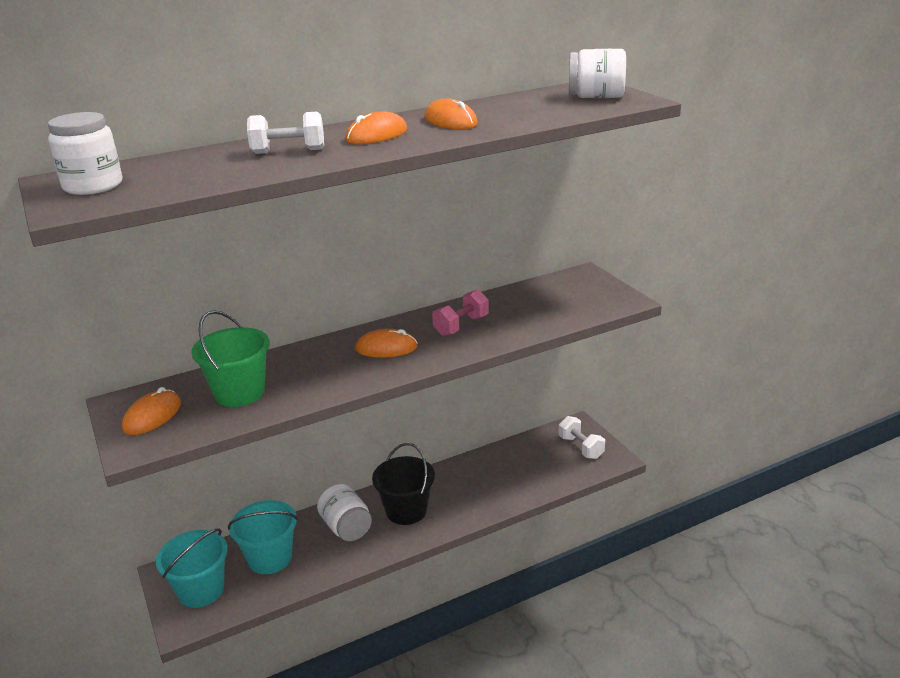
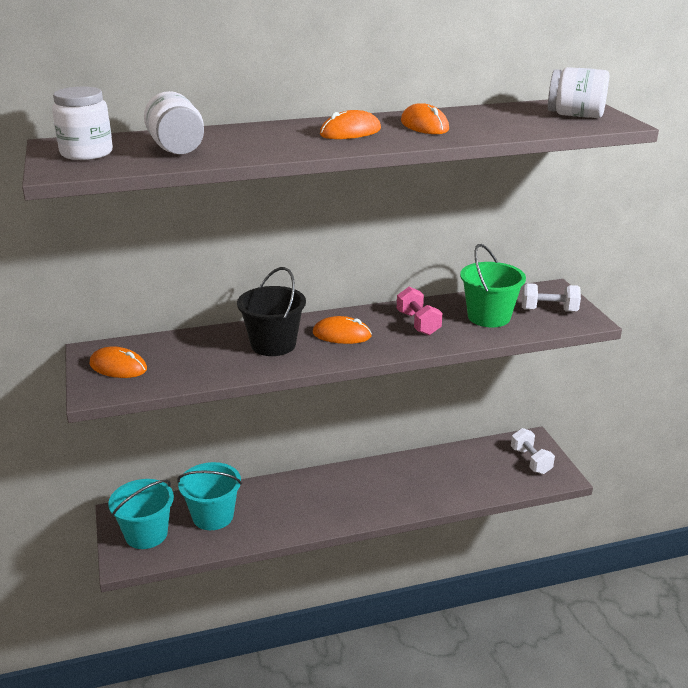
camera: 10 degrees right, 0 degrees up
orange mouse [122,387,181,435] -> orange mouse turned 75 degrees clockwise [89,346,147,378]
green bucket [191,310,270,407] -> green bucket moved to [460,244,526,327]
white dumbbell [247,112,324,154] -> white dumbbell moved to [522,283,581,312]
white jar [317,484,372,541] -> white jar moved to [144,91,204,154]
black bucket [372,443,435,525] -> black bucket moved to [237,267,306,356]
pink dumbbell [432,290,489,336] -> pink dumbbell turned 75 degrees counterclockwise [397,287,442,335]

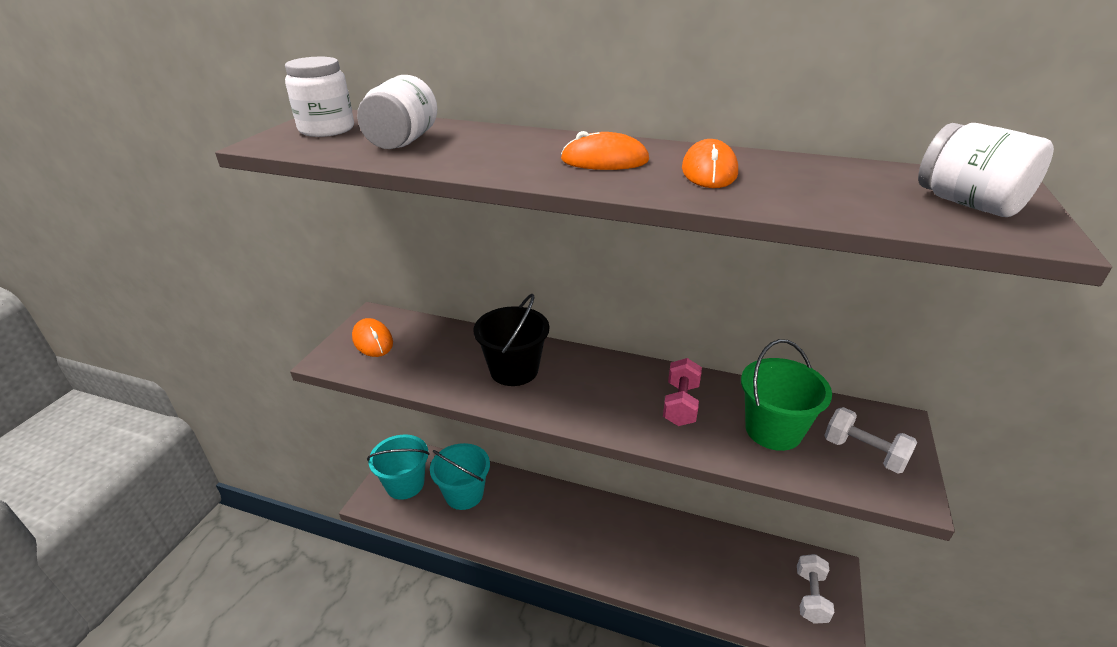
camera: 35 degrees right, 5 degrees up
orange mouse [313,316,372,344] -> none

